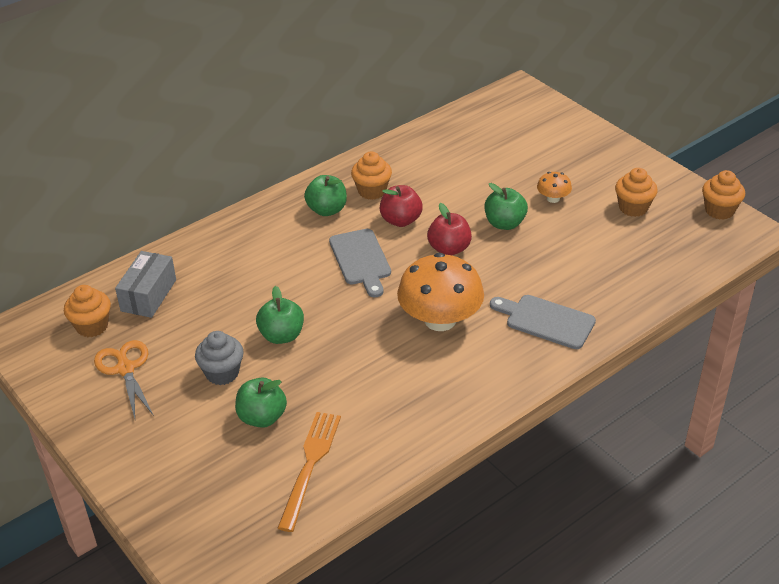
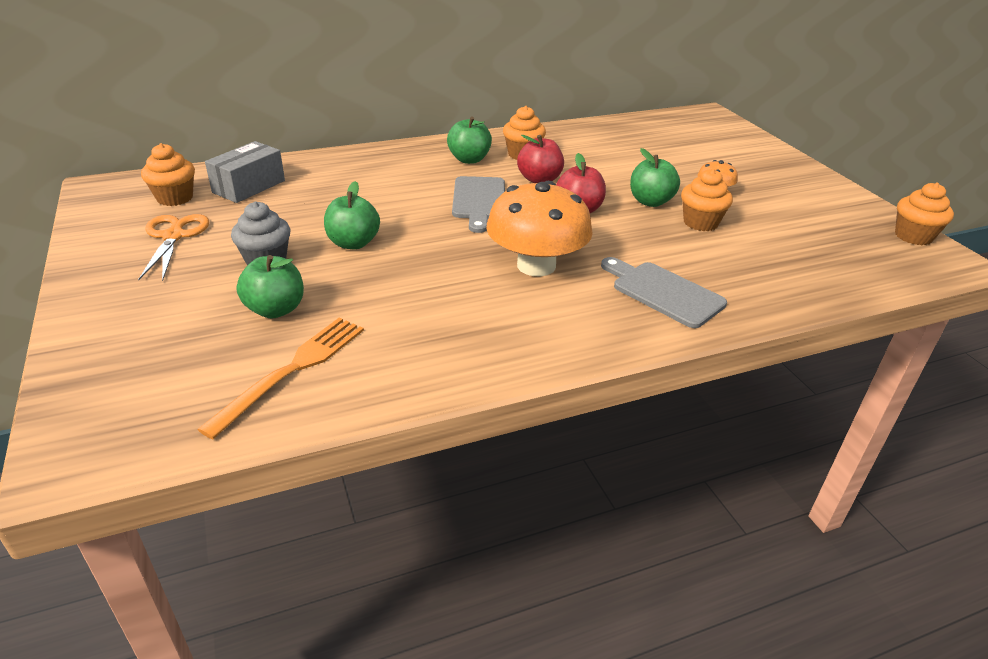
camera: 15 degrees right, 5 degrees down
orange cupcake [615,168,658,217] -> orange cupcake moved to [681,169,733,231]

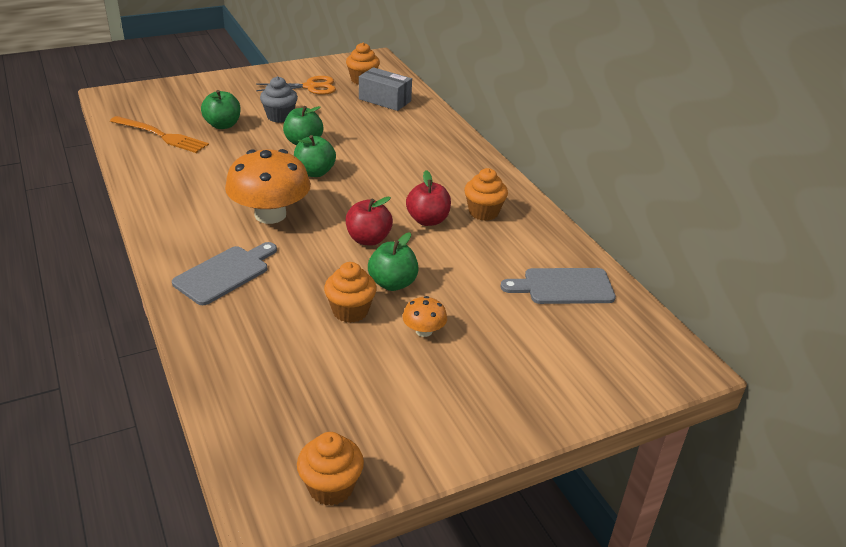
camera: 85 degrees right, 0 degrees up
green apple [447,117,492,164] -> green apple moved to [294,135,336,177]
grey cutting board [452,176,505,233] -> grey cutting board moved to [501,268,616,304]

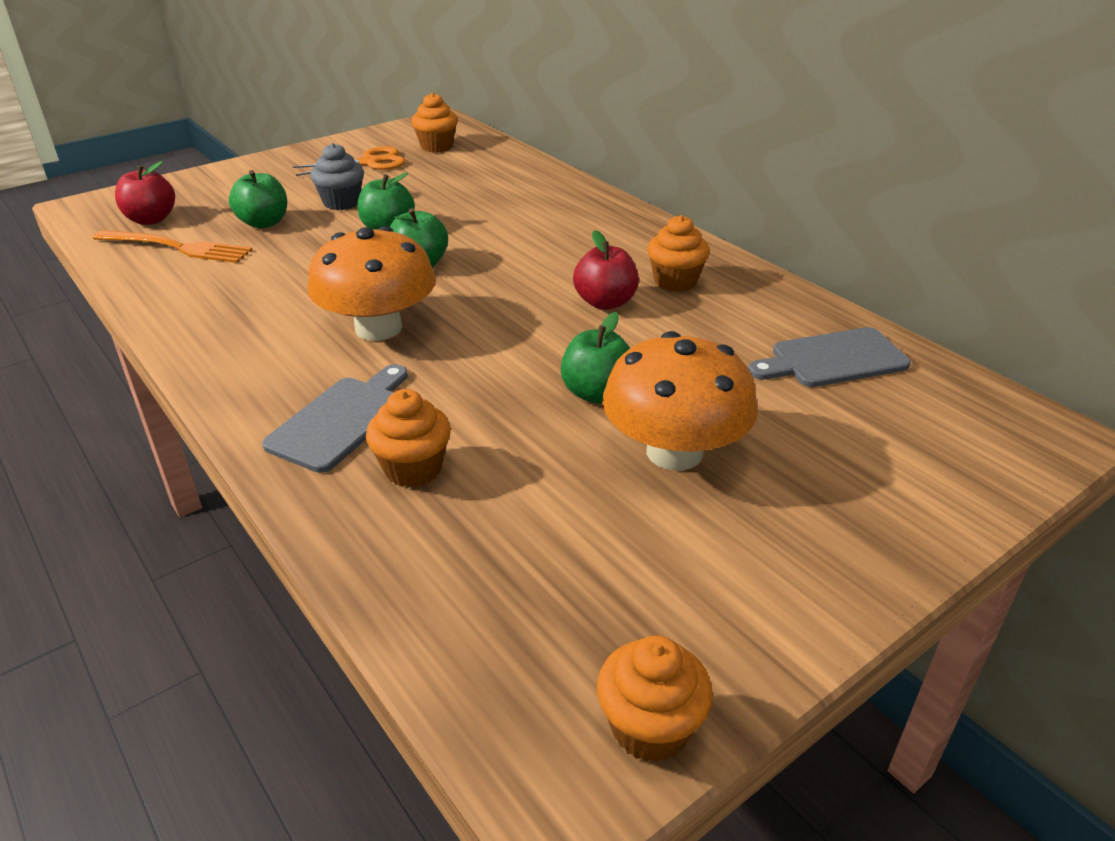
camera: 10 degrees left, 0 degrees up
orange cupcake [324,262,377,323] -> orange cupcake moved to [366,389,451,488]
red apple [346,197,393,246] -> red apple moved to [115,161,175,225]
grey box [359,67,412,111] -> none
orange mushroom [403,296,447,337] -> orange mushroom [602,331,758,471], size x2.20

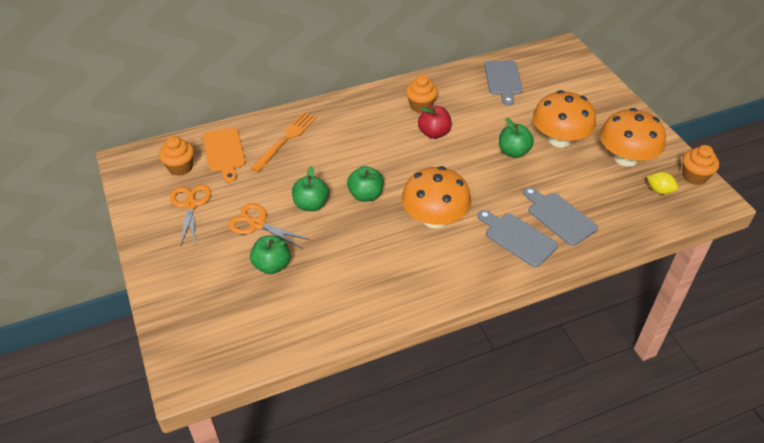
camera: 75 degrees left, 10 degrees up
orange fork [93,230,252,263] -> orange fork moved to [251,112,317,172]
red apple [115,161,175,225] -> none
grey cupcake [310,143,364,210] -> orange scissors [228,203,310,248]
orange cupcake [366,389,451,488] -> grey cutting board [523,187,598,246]
none -> orange cutting board [203,127,246,182]
none -> orange mushroom [600,108,666,167]
none -> yellow lemon [647,172,678,194]

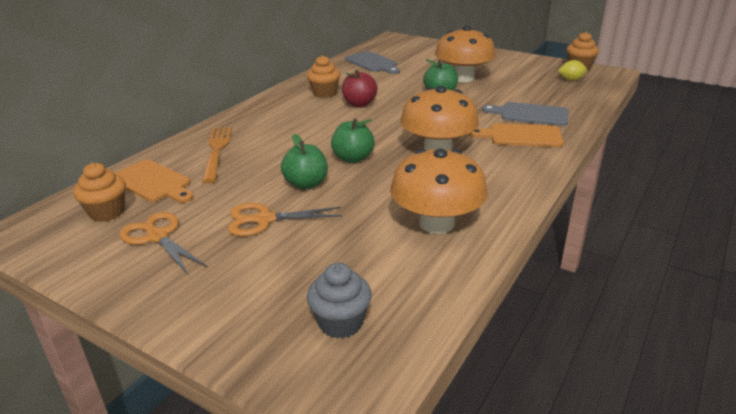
camera: 35 degrees left, 15 degrees down
green apple [250,236,291,274] -> none
grey cutting board [478,210,558,267] -> orange cutting board [469,123,564,147]
orange mushroom [600,108,666,167] -> orange mushroom moved to [390,149,488,234]
none -> grey cupcake [307,263,372,339]

